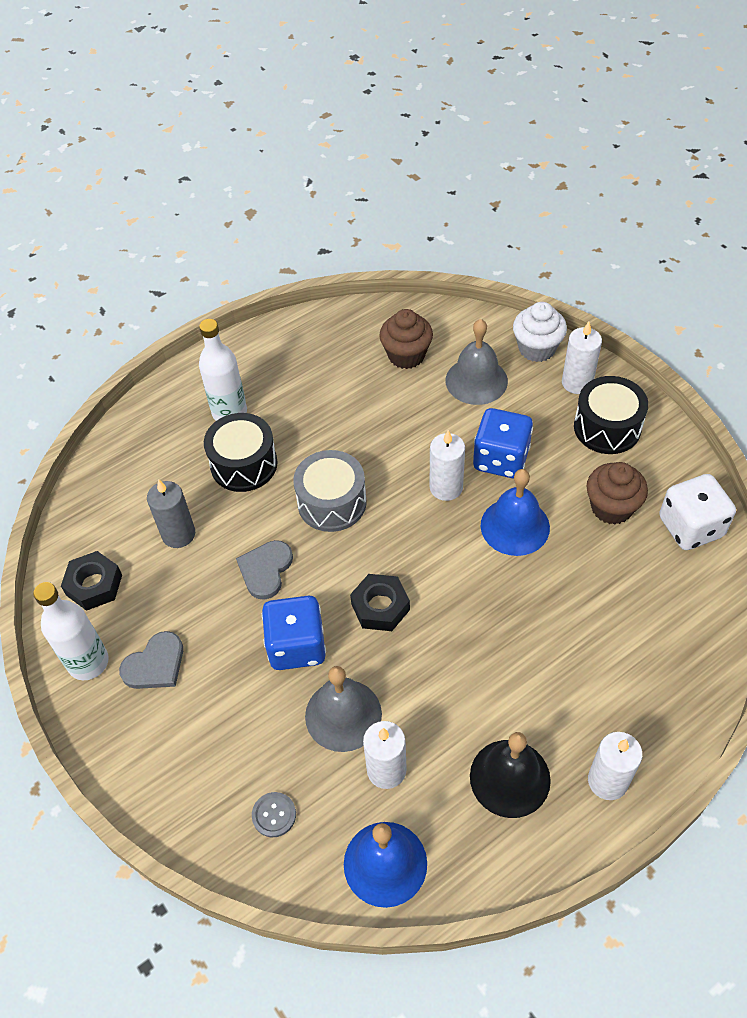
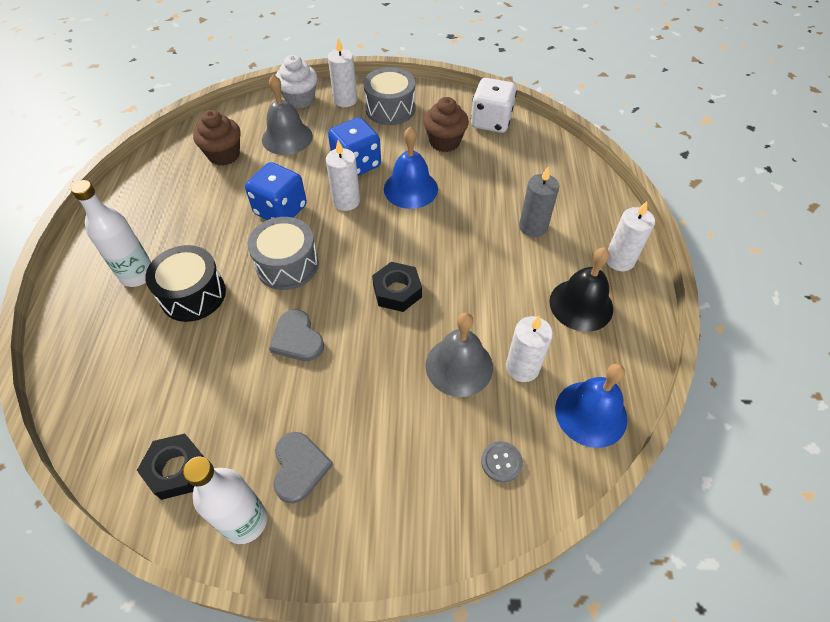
camera: 55 degrees left, 0 degrees up
grey candle [147,479,195,548] -> grey candle moved to [519,167,559,237]
blue dice [262,595,326,670] -> blue dice moved to [245,162,307,220]
black drum [574,376,649,454] -> grey drum [363,67,415,125]

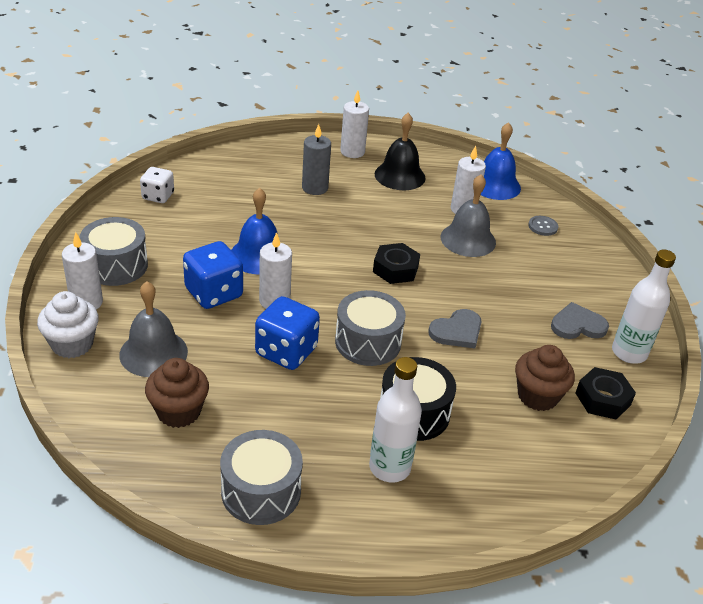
camera: 95 degrees left, 15 degrees down
brown cupcake [423,97,469,152] -> brown cupcake moved to [515,345,575,411]
white dice [471,78,517,133] -> white dice [140,167,174,203], size x0.64
none -> grey drum [220,430,303,525]

